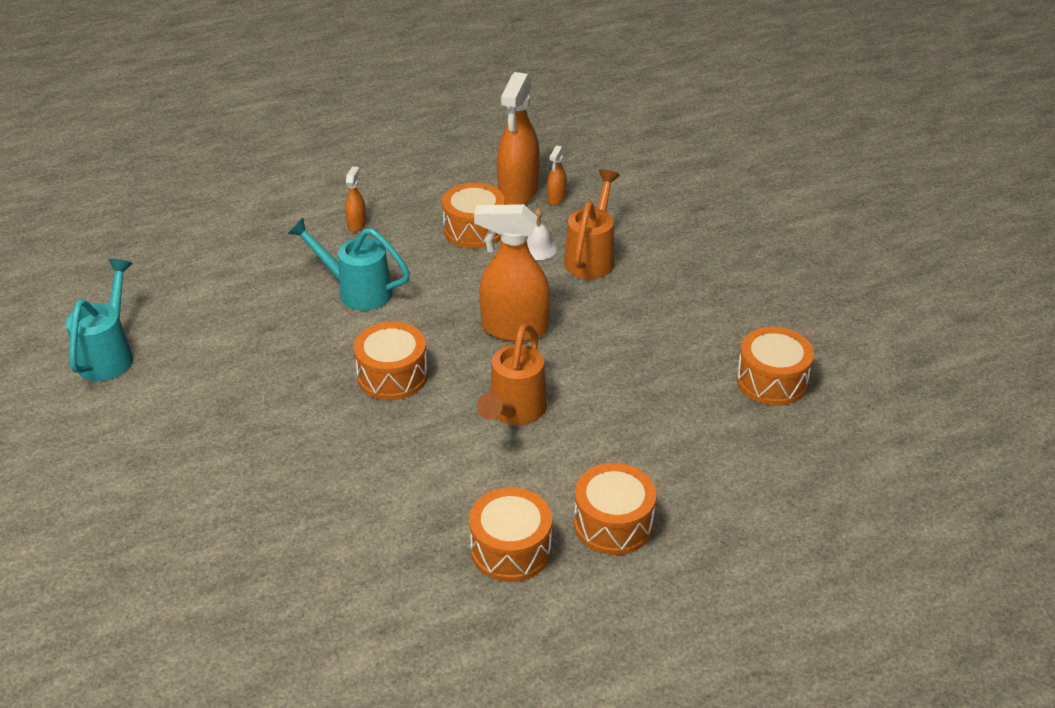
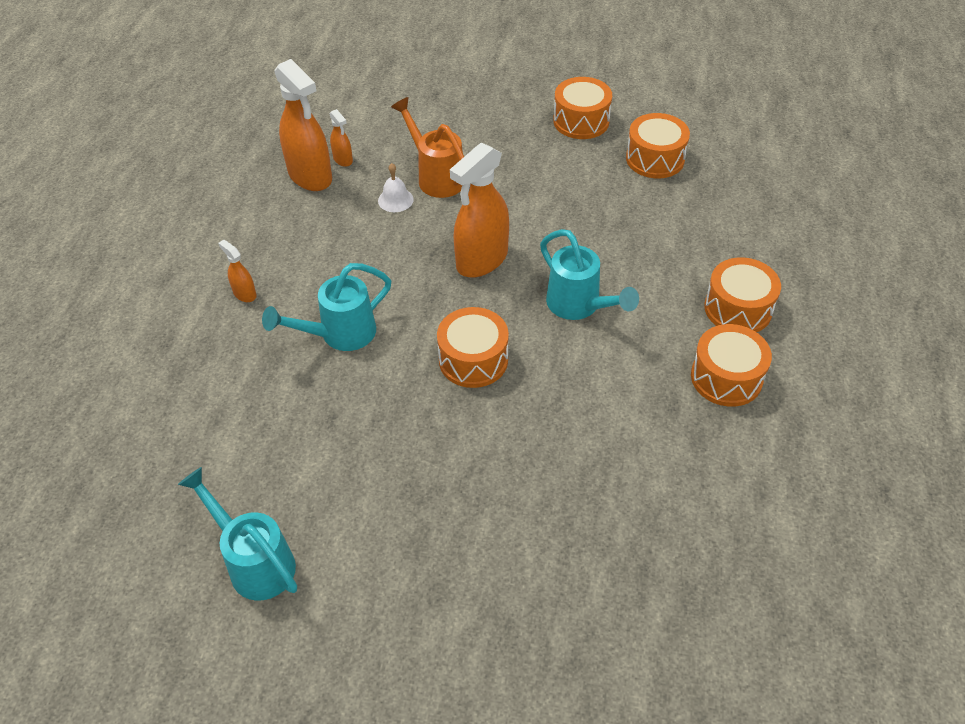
camera: 55 degrees left, 10 degrees up
orange drum [442,182,505,248] -> orange drum moved to [553,77,612,139]
orange watering can [477,323,547,425] -> turquoise watering can [540,229,639,320]

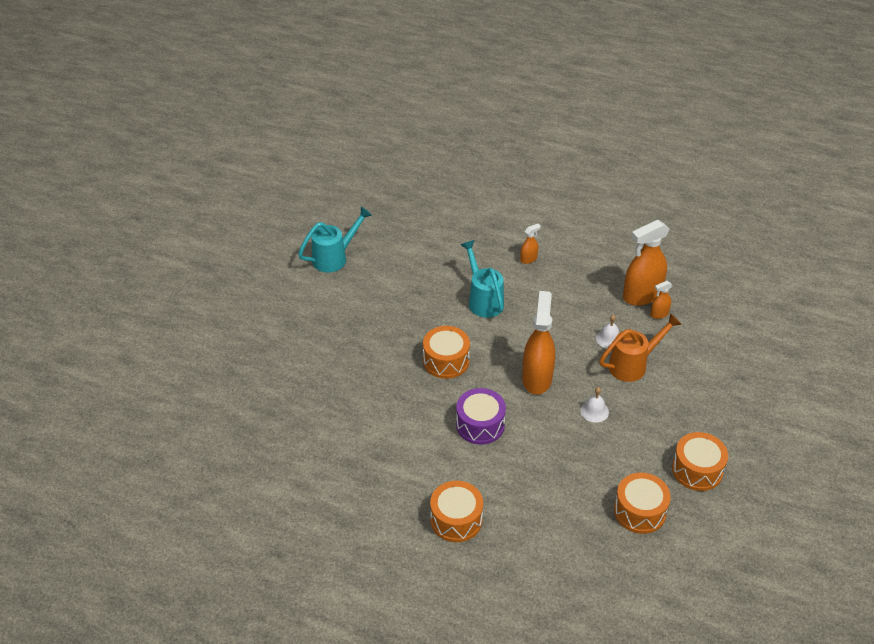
camera: 100 degrees right, 5 degrees down
orange spray bottle [450,142,509,278] -> orange spray bottle turned 45 degrees clockwise [522,291,555,395]
turquoise watering can [540,229,639,320] -> purple drum [456,388,506,445]
orange drum [691,324,772,407] -> none
none -> white bell [580,387,609,423]

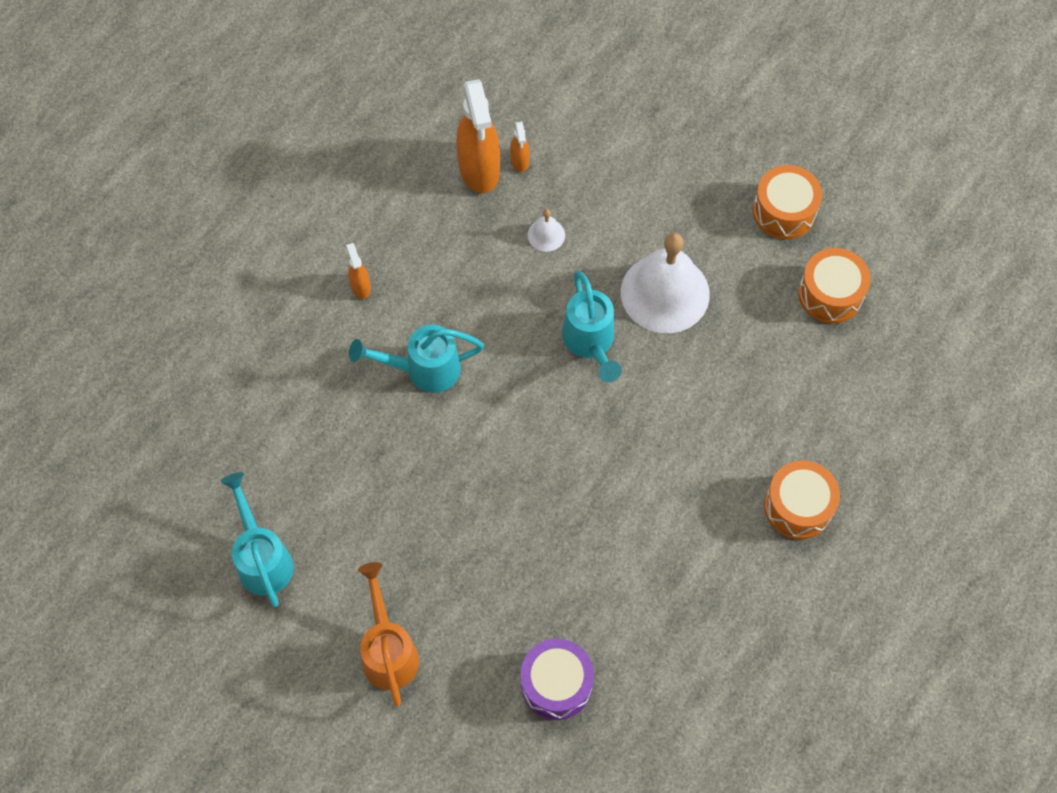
camera: 75 degrees left, 20 degrees up
orange drum [423,326,470,379] -> none
purple drum [456,388,506,445] -> purple drum moved to [521,639,594,720]
orange spray bottle [522,291,555,395] -> turquoise watering can [562,271,621,382]
white bell [580,387,609,423] -> white bell [621,233,710,333], size x2.33
orange watering can [599,313,682,382] -> orange watering can moved to [358,562,419,706]

